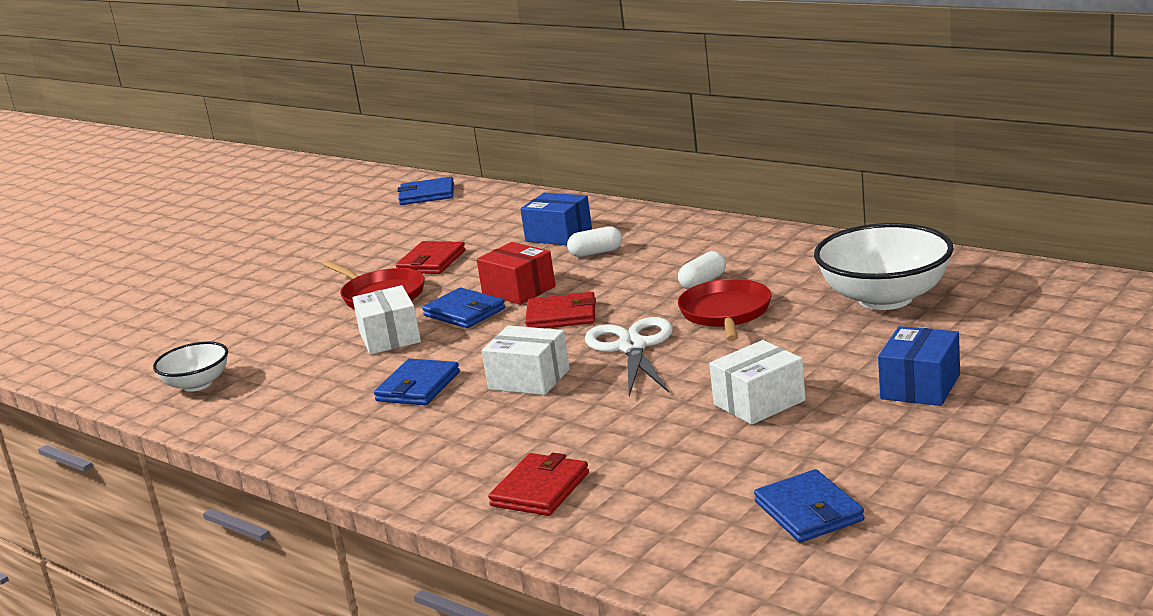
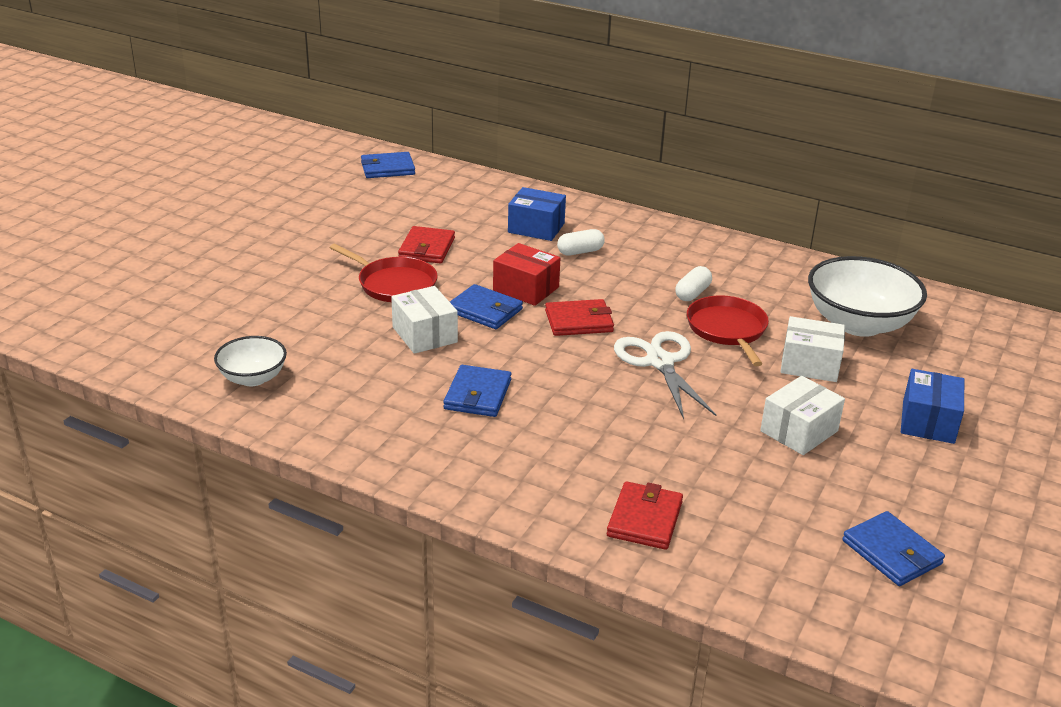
camera: 15 degrees left, 10 degrees up
white box [482,326,570,395] -> white box moved to [780,316,845,382]

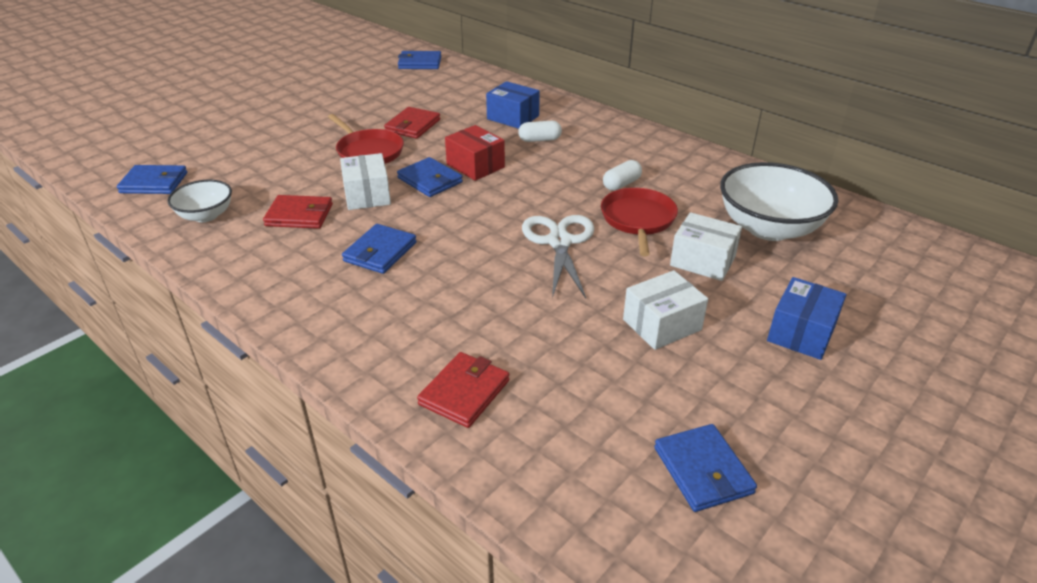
camera: 15 degrees right, 5 degrees up
red wallet [545,299,614,336] -> red wallet moved to [263,195,333,229]
none -> blue wallet [117,165,187,194]

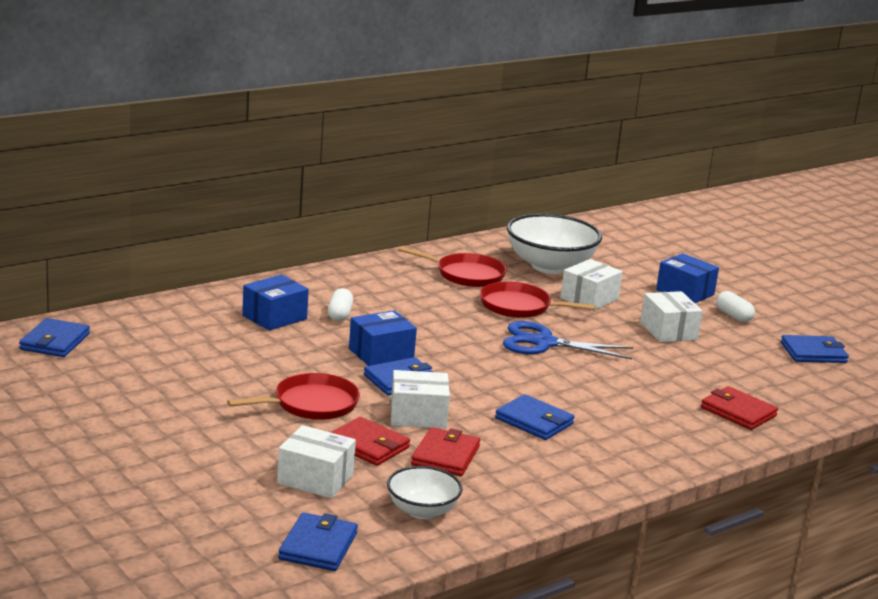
camera: 80 degrees left, 15 degrees down
red wallet [384,107,440,139] -> red wallet moved to [331,417,410,466]
red box [445,125,505,181] -> blue box [349,310,417,366]
white scissors [522,215,594,298] -> blue scissors [503,321,633,359]
white capsule [603,160,642,191] -> white capsule moved to [716,291,755,322]
none -> white box [277,425,356,499]
none -> red pan [398,246,507,287]

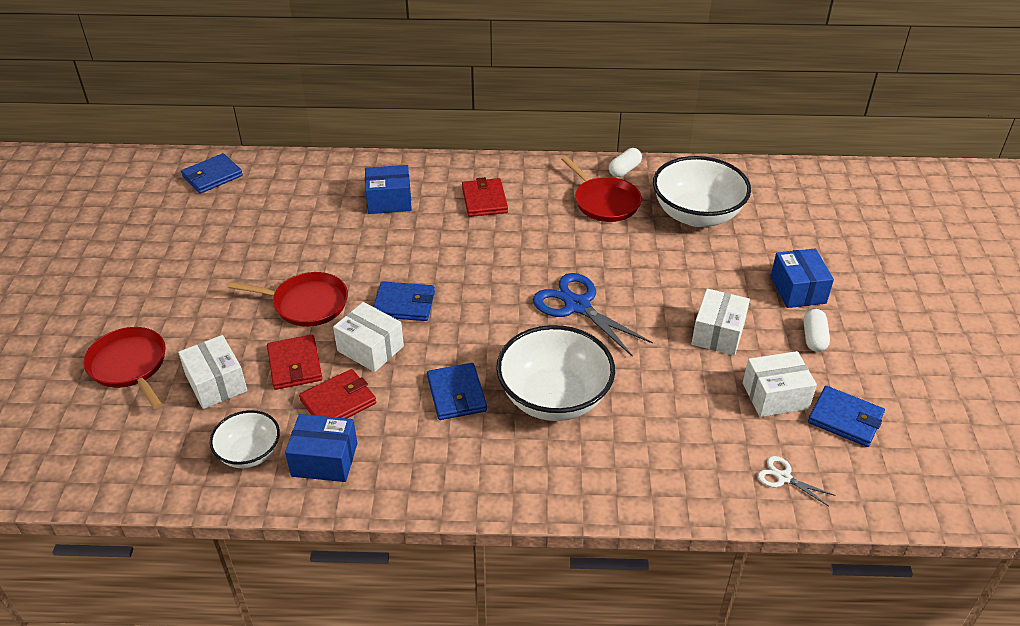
camera: 40 degrees right, 20 degrees up
blue wallet [278,512,358,571] -> none
white capsule [328,288,353,322] -> white capsule moved to [609,148,642,177]
blue box [349,310,417,366] -> blue box moved to [285,414,357,482]
red pan [480,282,596,318] -> red pan moved to [84,327,166,409]
white box [560,259,623,311] -> white box moved to [743,351,817,417]
red wallet [701,386,778,430] -> red wallet moved to [462,177,508,217]
none -> white bowl [496,325,615,421]
none -> white scissors [758,456,836,506]

